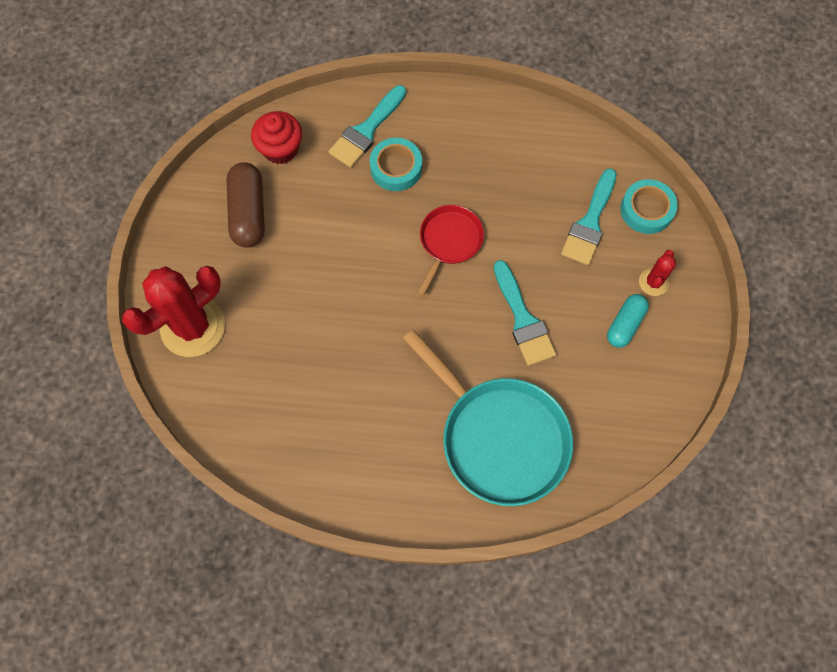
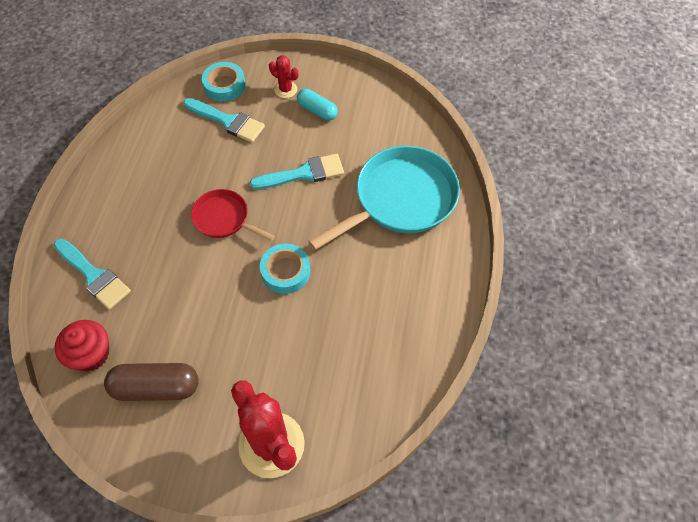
camera: 85 degrees left, 10 degrees down
turquoise tape [370,138,422,191] -> turquoise tape moved to [260,244,310,294]

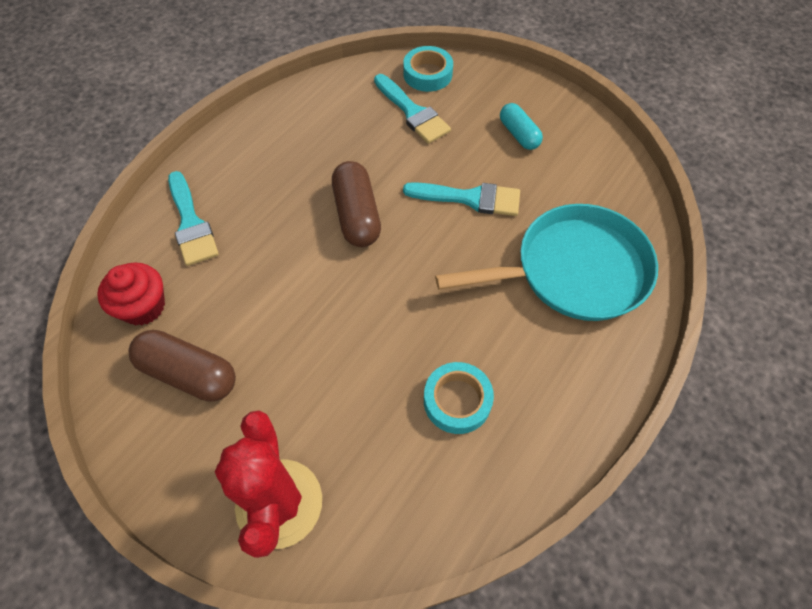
camera: 25 degrees right, 0 degrees up
red pan [191,189,275,241] -> brown capsule [332,161,381,247]
turquoise tape [260,244,310,294] -> turquoise tape moved to [424,362,494,434]
red cactus [269,55,298,98] -> none

